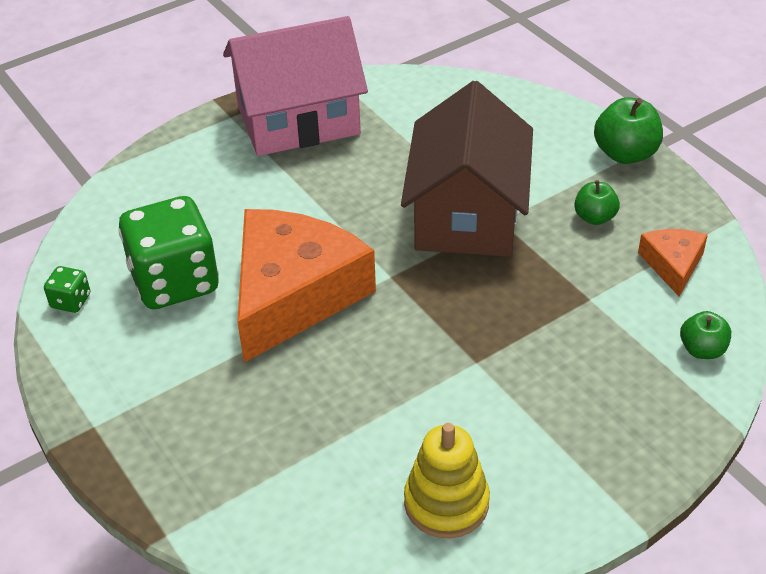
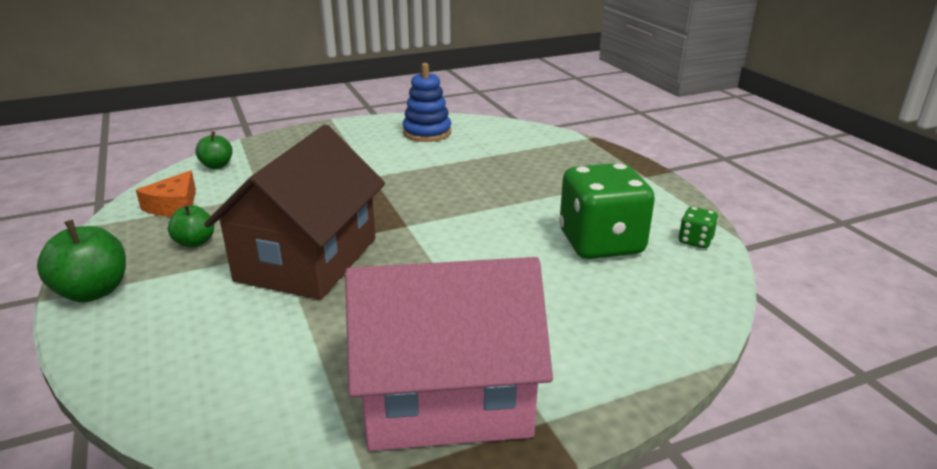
camera: 170 degrees left, 15 degrees down
orange cheese [237,209,376,363] -> none
yellow stacking toy [404,423,490,539] -> blue stacking toy [403,63,451,142]

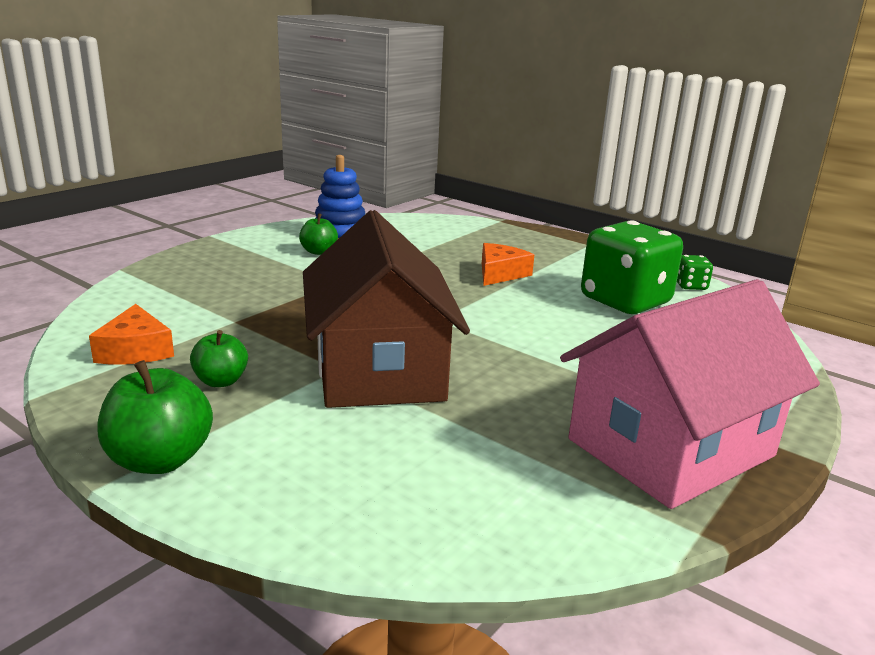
camera: 30 degrees left, 5 degrees down
green apple [195,131,233,169] -> green apple moved to [299,213,338,255]
none -> orange cheese [482,243,534,286]

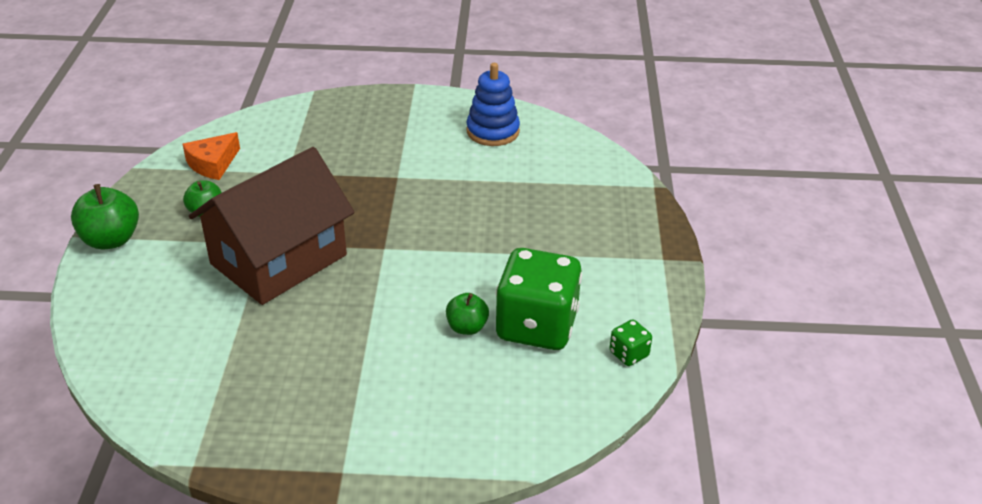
camera: 55 degrees right, 15 degrees up
green apple [299,213,338,255] -> green apple moved to [446,293,489,335]
orange cheese [482,243,534,286] -> none
pink house [560,279,820,509] -> none

